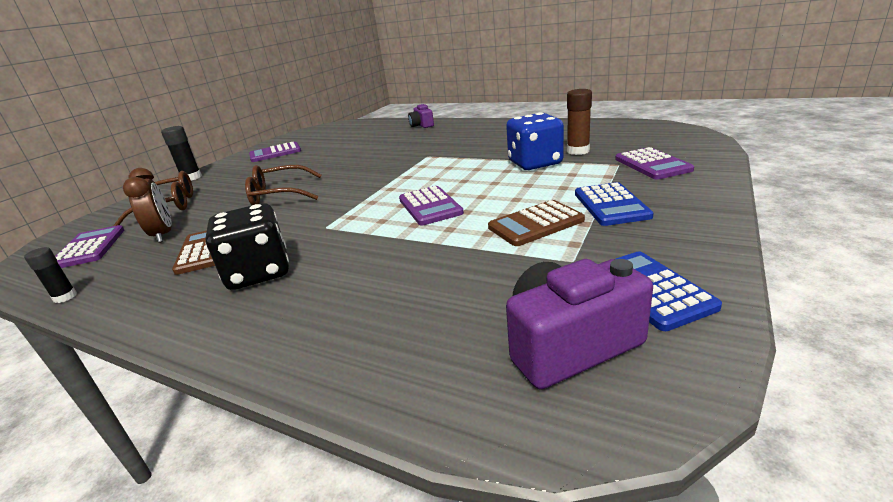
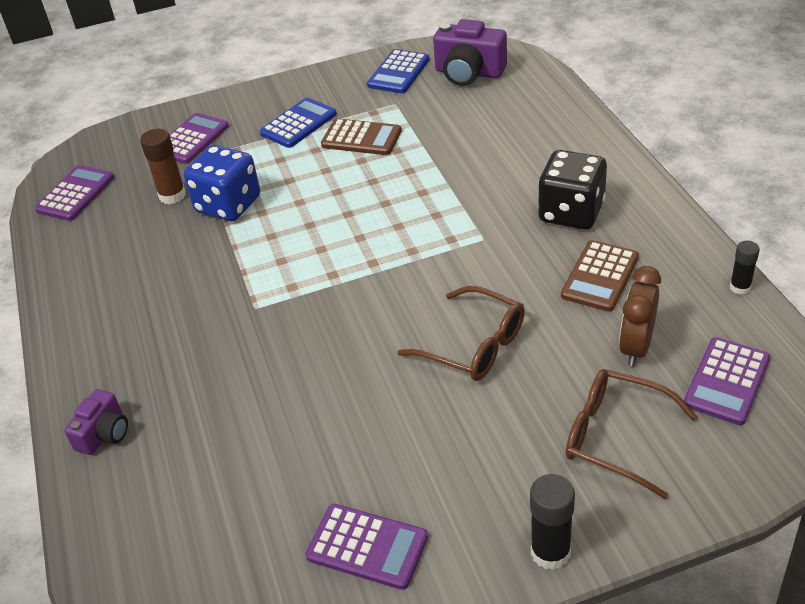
camera: 135 degrees left, 15 degrees up
purple calculator [399,186,464,226] -> purple calculator moved to [35,165,114,221]

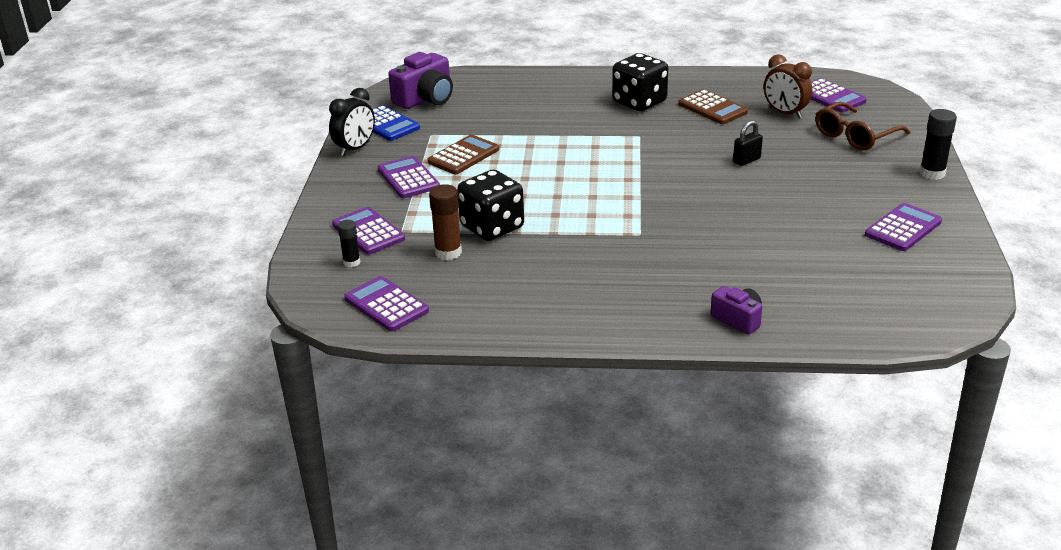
camera: 70 degrees left, 10 degrees down
blue dice [184,145,260,221] -> black dice [457,170,524,241]
blue calculator [260,98,337,148] -> purple calculator [378,156,440,198]
brown glasses [398,286,525,381] -> black padlock [733,120,763,166]
black glue stick [730,241,760,295] -> black glue stick moved to [338,220,360,267]
none -> black clock [329,88,375,156]

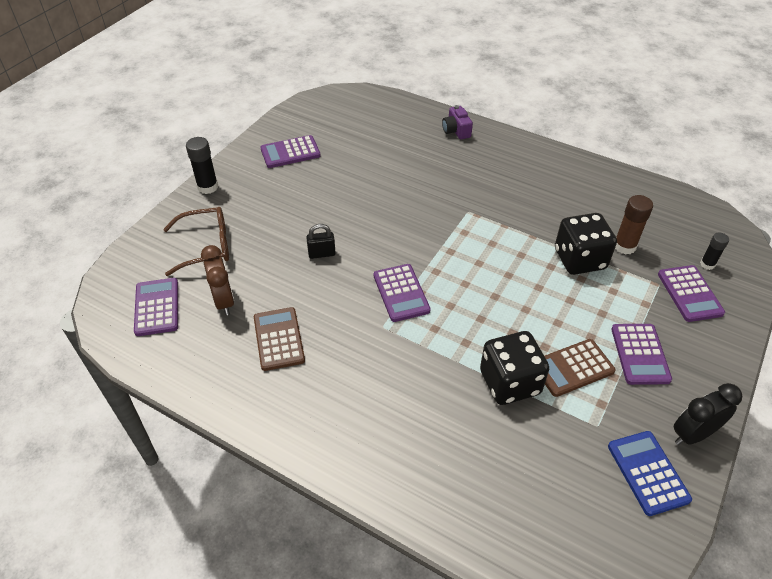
camera: 155 degrees left, 15 degrees up
purple calculator [344,276,429,331] -> purple calculator moved to [374,264,430,322]
purple camera [388,52,453,109] -> none
black dice [612,53,668,111] -> black dice moved to [480,331,549,405]

